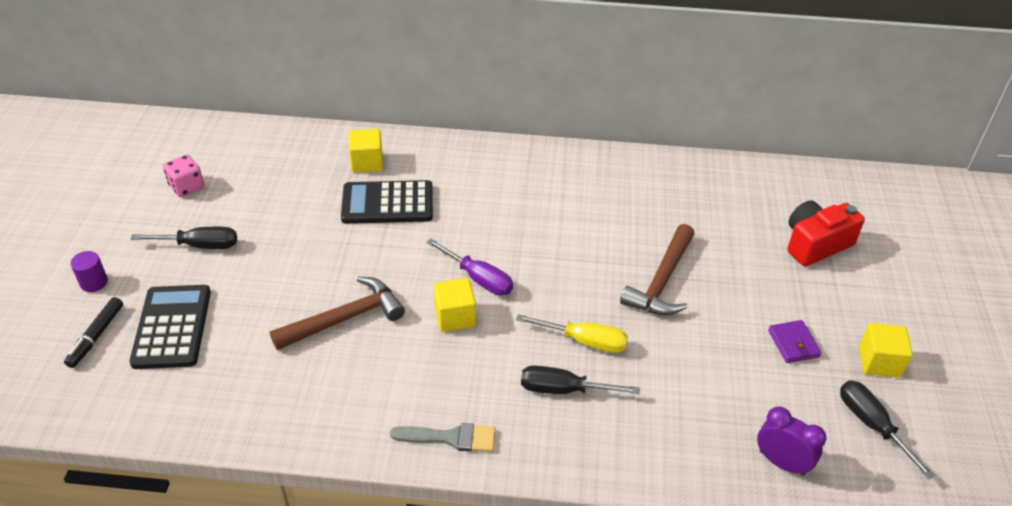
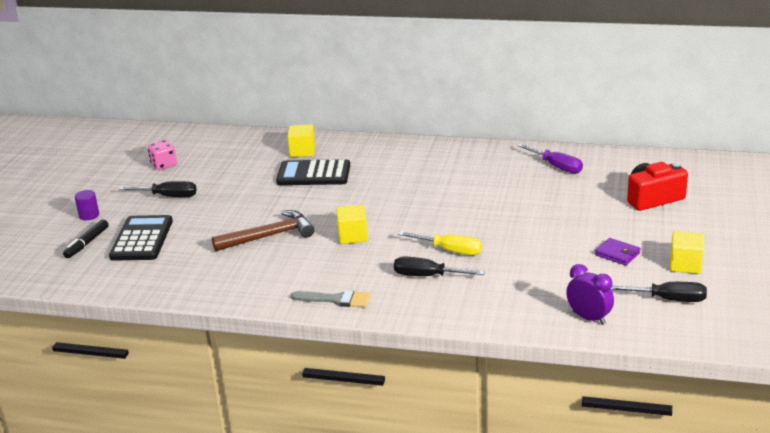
camera: 10 degrees right, 15 degrees down
purple screwdriver [427,239,513,296] -> purple screwdriver moved to [517,144,583,174]
brown hammer [620,224,695,315] -> none
purple wallet [768,320,822,363] -> purple wallet turned 45 degrees counterclockwise [595,238,641,265]
black screwdriver [840,380,935,479] -> black screwdriver turned 120 degrees clockwise [611,282,707,302]

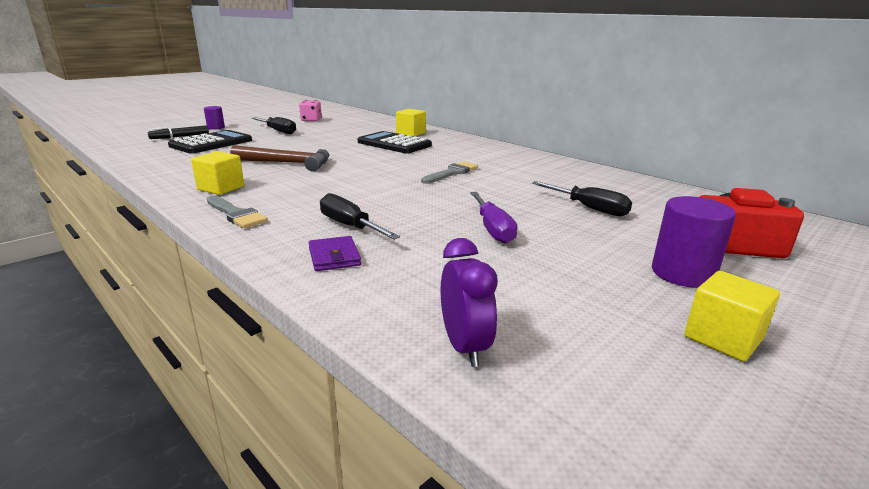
camera: 30 degrees right, 5 degrees down
yellow cube [336,205,368,244] -> yellow cube moved to [191,151,244,195]
yellow screwdriver [398,231,482,255] -> none
purple screwdriver [517,144,583,174] -> purple screwdriver moved to [470,192,517,244]
purple wallet [595,238,641,265] -> purple wallet moved to [309,236,361,271]
black screwdriver [611,282,707,302] -> black screwdriver moved to [532,181,632,216]
none -> grey brush [421,161,478,184]
none -> purple cylinder [652,196,736,288]

